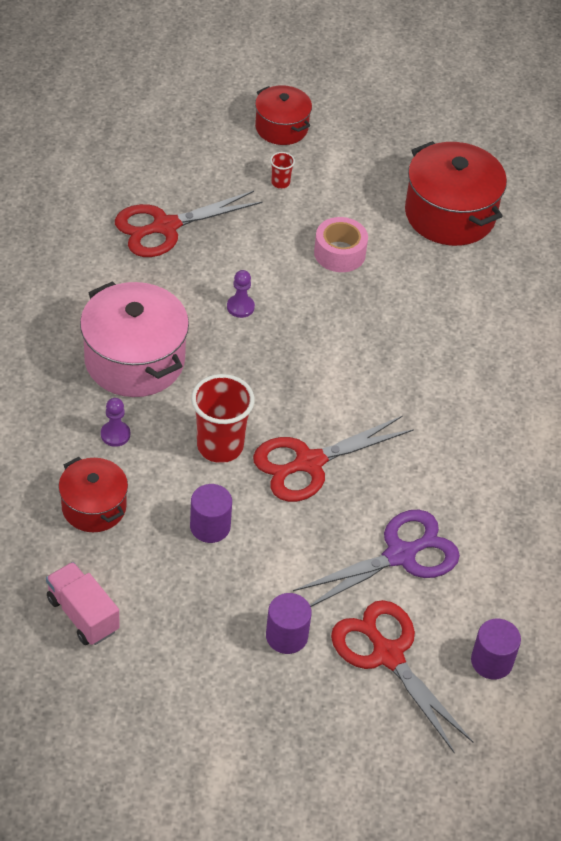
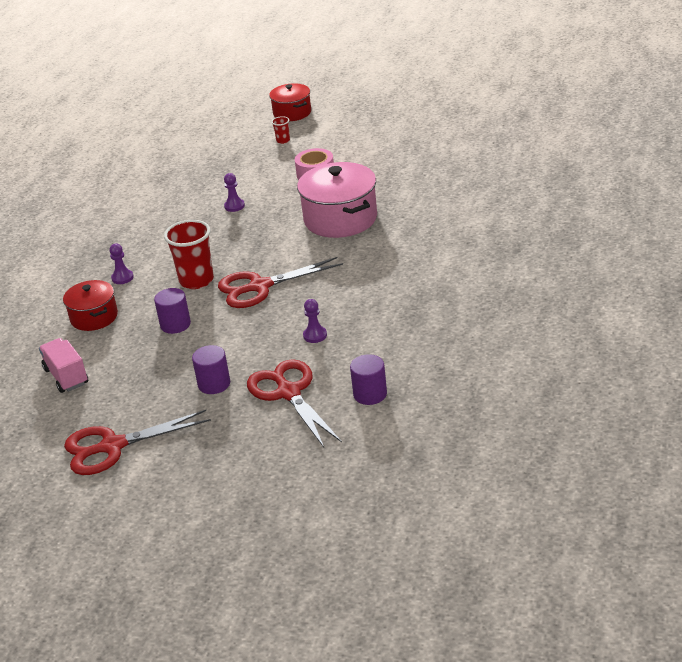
camera: 15 degrees right, 15 degrees down
pink pot [80,281,189,397] -> pink pot moved to [297,162,377,238]
red scissors [115,191,263,257] -> red scissors moved to [64,410,211,475]
purple scissors [293,510,460,607] -> purple pawn [303,299,327,343]
red pot [405,141,507,246] -> none

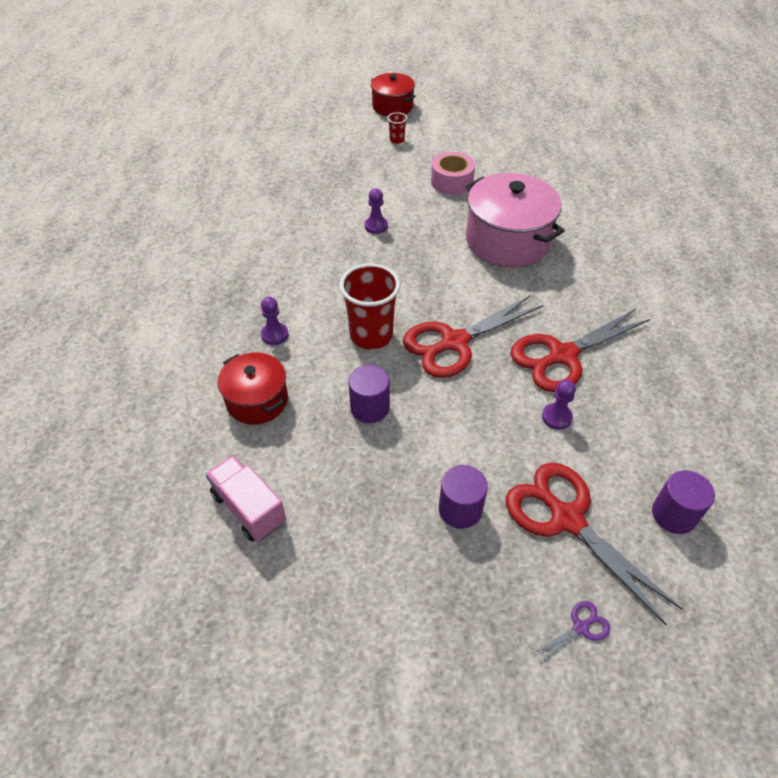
camera: 15 degrees left, 15 degrees up
red scissors [64,410,211,475] -> red scissors moved to [510,309,651,392]
none -> purple scissors [532,601,610,663]

